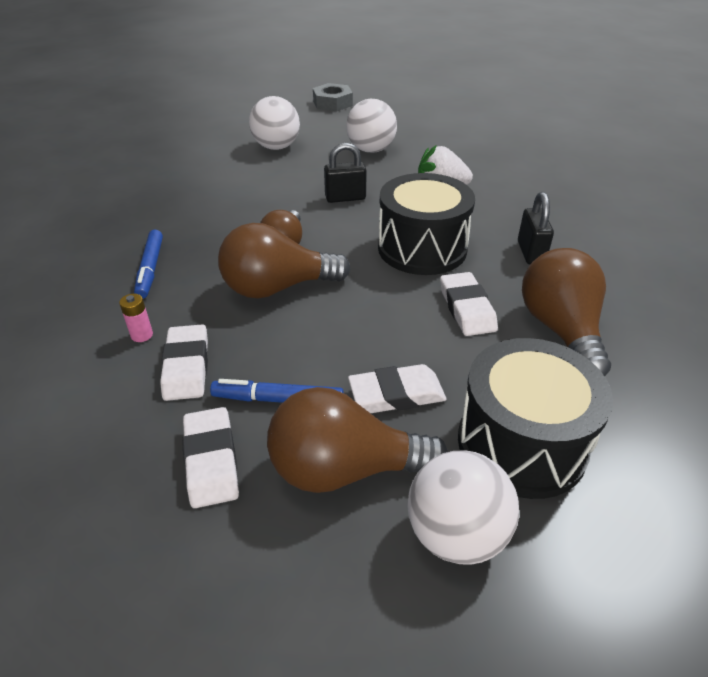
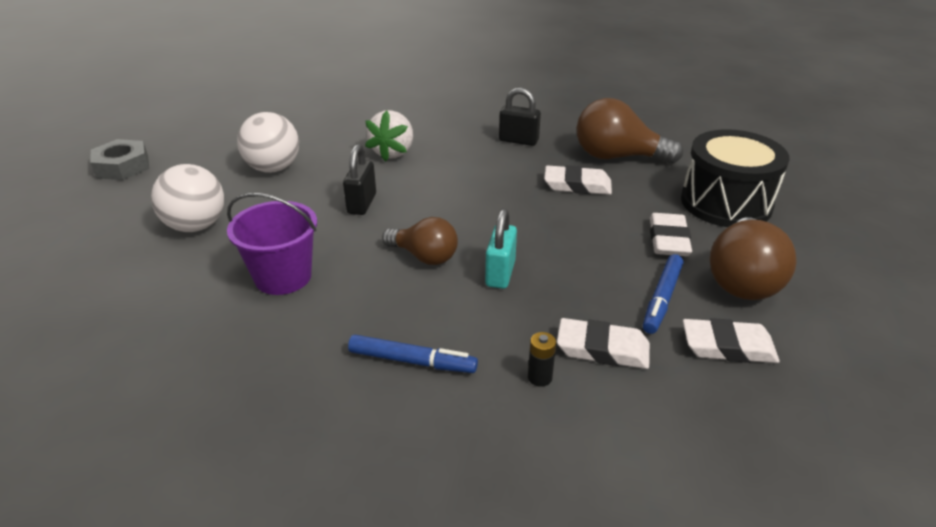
camera: 70 degrees left, 5 degrees down
pink battery [119,294,153,342] -> black battery [528,332,556,387]
brown light bulb [218,223,351,298] -> turquoise padlock [485,209,517,289]
black drum [378,173,475,275] -> none
white ball [407,450,519,565] -> none
none -> purple bucket [227,193,317,295]

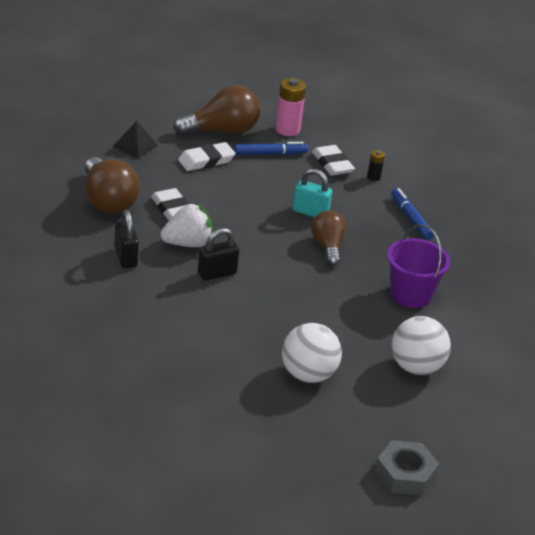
camera: 130 degrees left, 0 degrees up
black padlock [343,144,376,215] -> black padlock moved to [198,228,239,281]
white strawberry [365,110,413,162] -> white strawberry moved to [160,202,213,247]
turquoise padlock [485,209,517,289] -> turquoise padlock turned 45 degrees clockwise [293,169,333,217]
black drum [681,129,790,227] -> black pyramid [113,121,158,159]
white eraser [683,318,780,363] -> pink battery [275,78,306,136]

